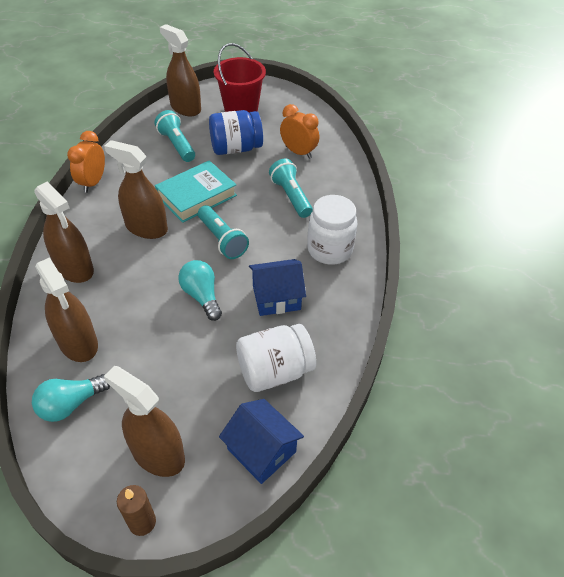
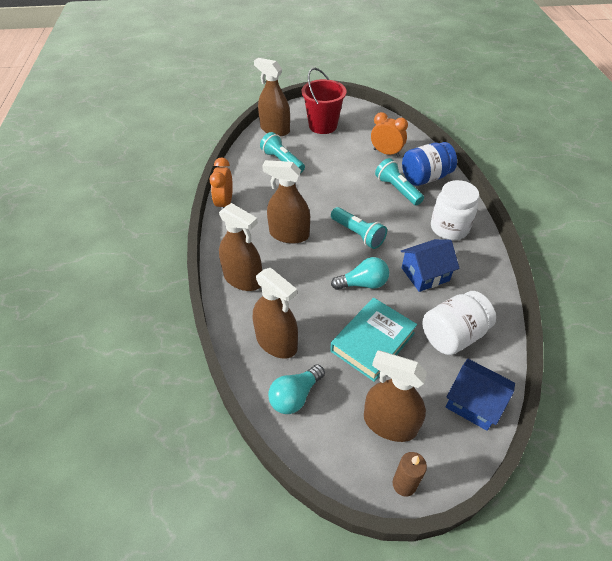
camera: 10 degrees left, 0 degrees up
turquoise book [155,160,237,223] -> turquoise book moved to [330,298,417,382]
turquoise light bulb [178,260,222,321] -> turquoise light bulb turned 120 degrees clockwise [331,257,389,290]
blue jar [209,110,263,155] -> blue jar moved to [402,142,457,186]

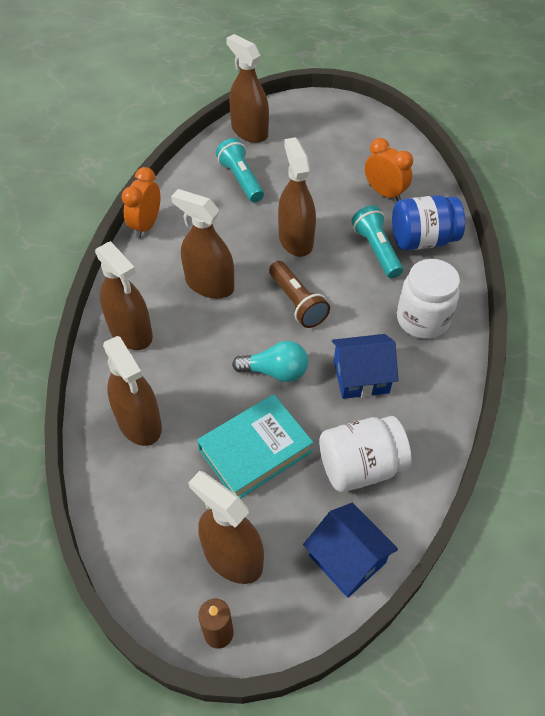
camera: 15 degrees right, 5 degrees up
turquoise light bulb [268,364,325,414] -> none
red bucket [302,68,347,134] -> none
turquoise flashlight [331,207,387,249] -> brown flashlight [269,261,330,328]
none -> brown spray bottle [278,137,316,257]

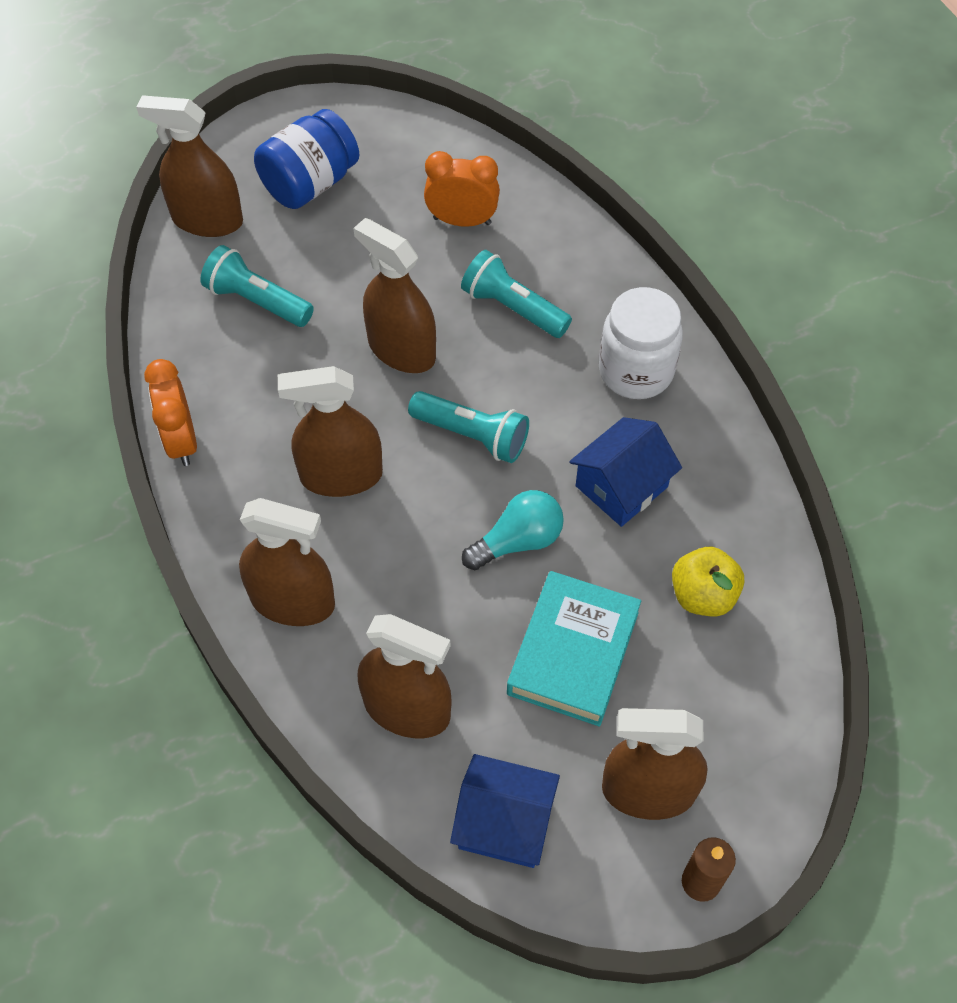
camera: 35 degrees left, 5 degrees up
brown flashlight [269,261,330,328] -> turquoise flashlight [408,391,529,463]
blue house [303,503,398,598] -> blue house moved to [450,754,560,868]
white jar [319,416,412,492] -> yellow apple [672,547,744,616]
blue jar [392,195,465,251] -> blue jar moved to [254,109,359,209]

